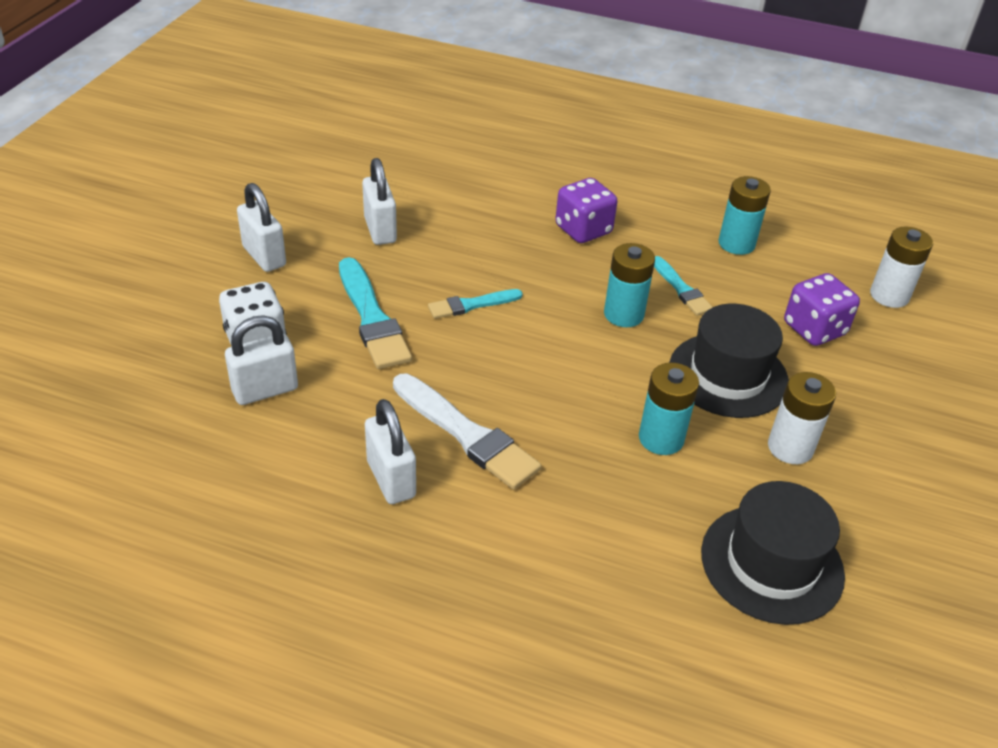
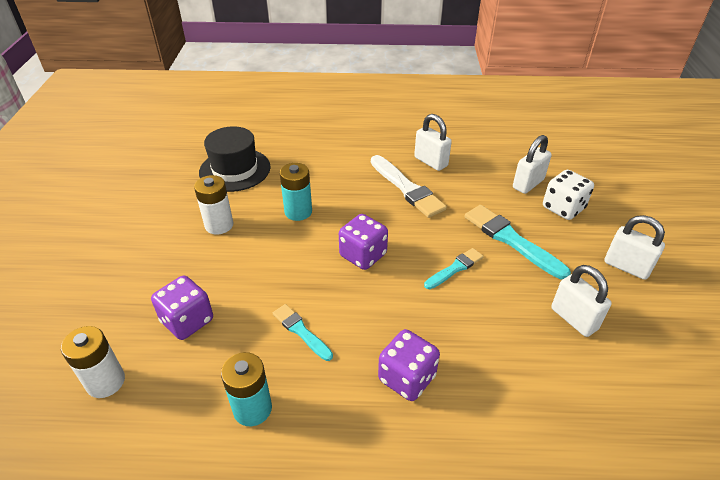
camera: 165 degrees right, 0 degrees up
white brush [393,374,541,490] -> white brush turned 150 degrees counterclockwise [371,155,447,218]
turquoise battery [604,243,655,327] -> none
black hat [669,304,789,418] -> none
none -> purple dice [339,214,388,270]

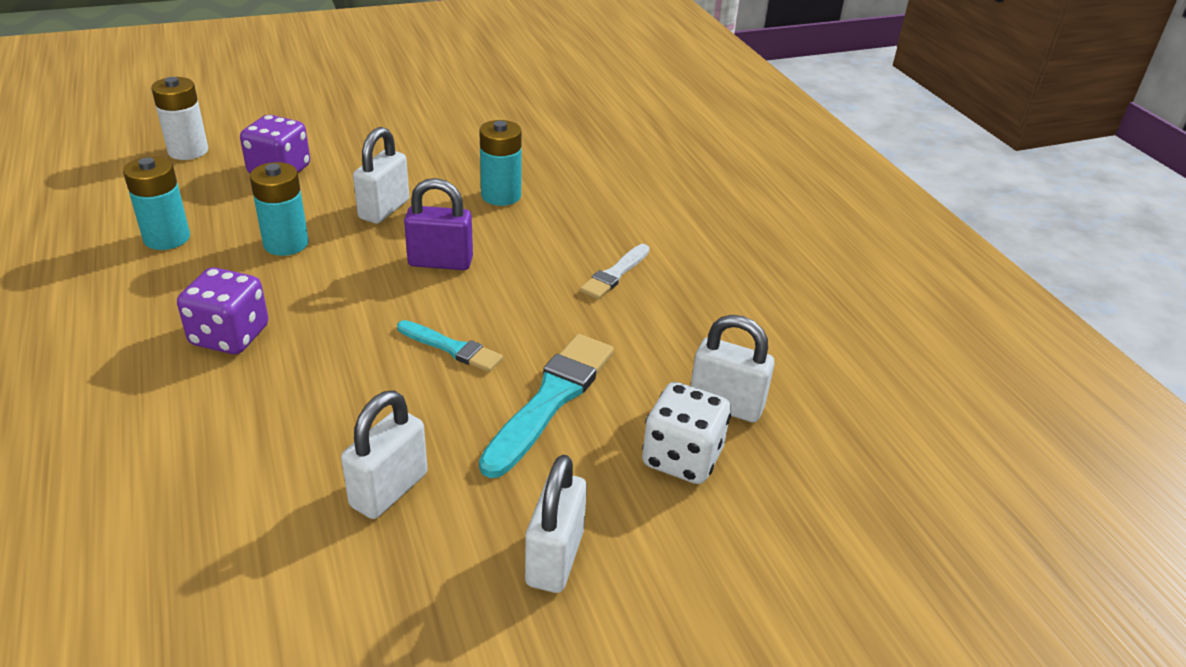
camera: 65 degrees right, 5 degrees down
white battery [194,175,233,235] -> none
black hat [199,126,271,192] -> none
turquoise brush [273,304,333,361] -> turquoise battery [250,162,309,256]
purple dice [339,214,388,270] -> purple padlock [404,178,473,270]
white brush [371,155,447,218] -> white brush [580,244,650,299], size x0.59
white padlock [414,114,452,171] -> white padlock moved to [353,127,409,224]

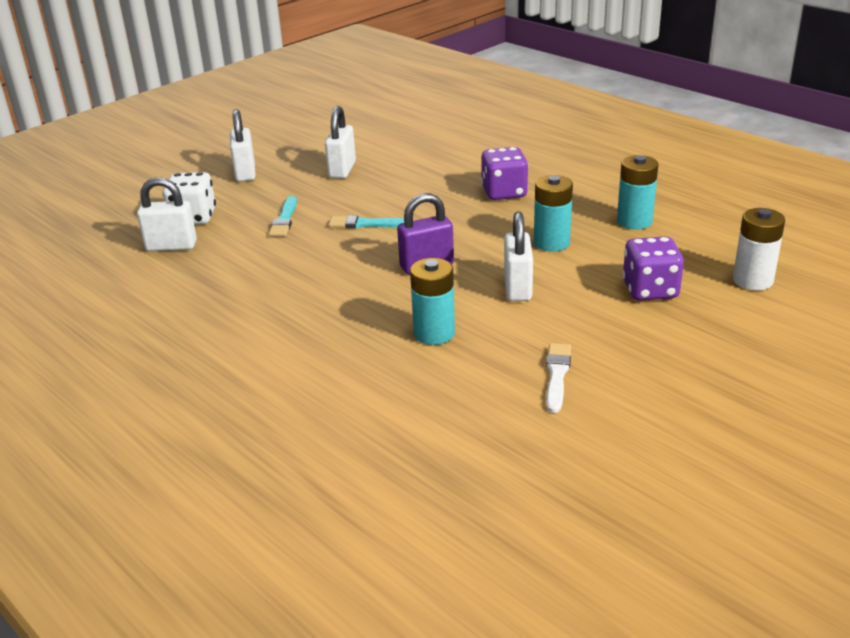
camera: 160 degrees right, 5 degrees down
turquoise brush [479,334,614,478] -> turquoise brush [269,196,297,236], size x0.59
white brush [580,244,650,299] -> white brush moved to [546,343,571,413]

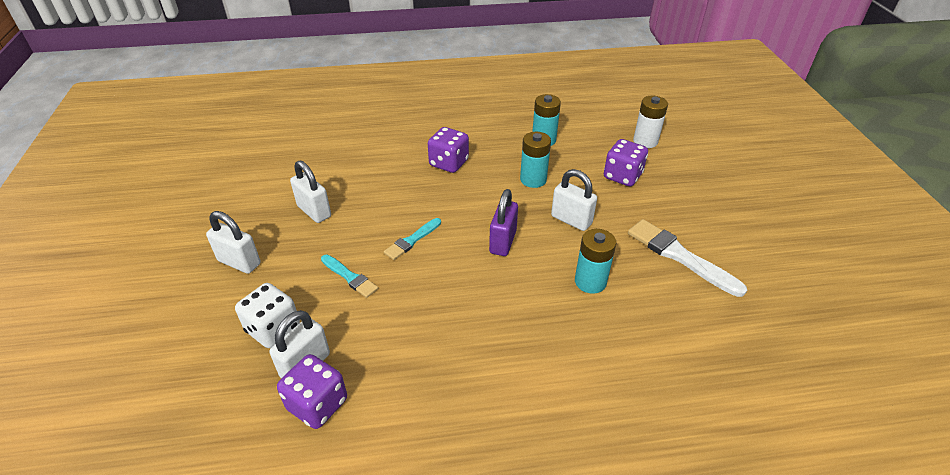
camera: 55 degrees left, 10 degrees up
white brush [546,343,571,413] -> white brush [628,219,747,297], size x1.71
none -> purple dice [277,354,347,429]

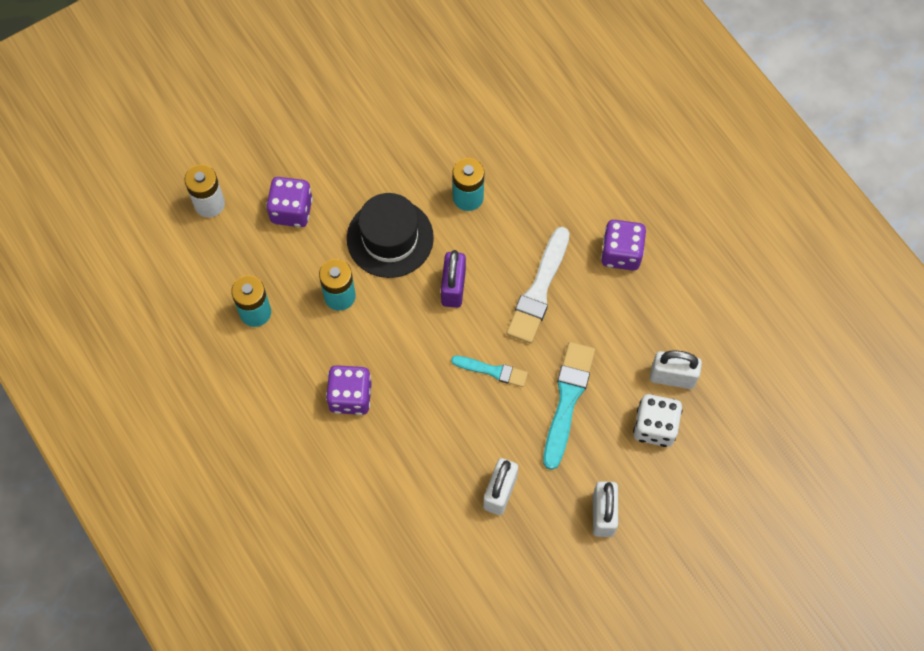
camera: 115 degrees left, 25 degrees up
purple dice [277,354,347,429] -> purple dice moved to [601,220,646,271]
turquoise brush [321,254,378,298] -> turquoise brush [543,342,595,470], size x1.71
purple padlock [489,189,518,256] -> purple padlock turned 75 degrees counterclockwise [441,250,466,308]
white padlock [551,169,597,231] -> black hat [347,193,434,278]
white brush [628,219,747,297] -> white brush moved to [506,227,570,344]

